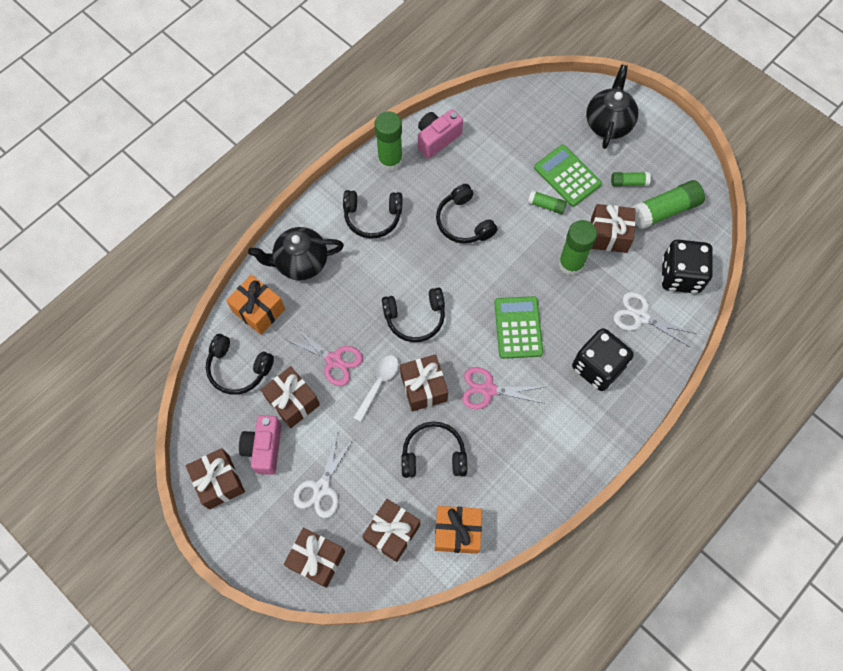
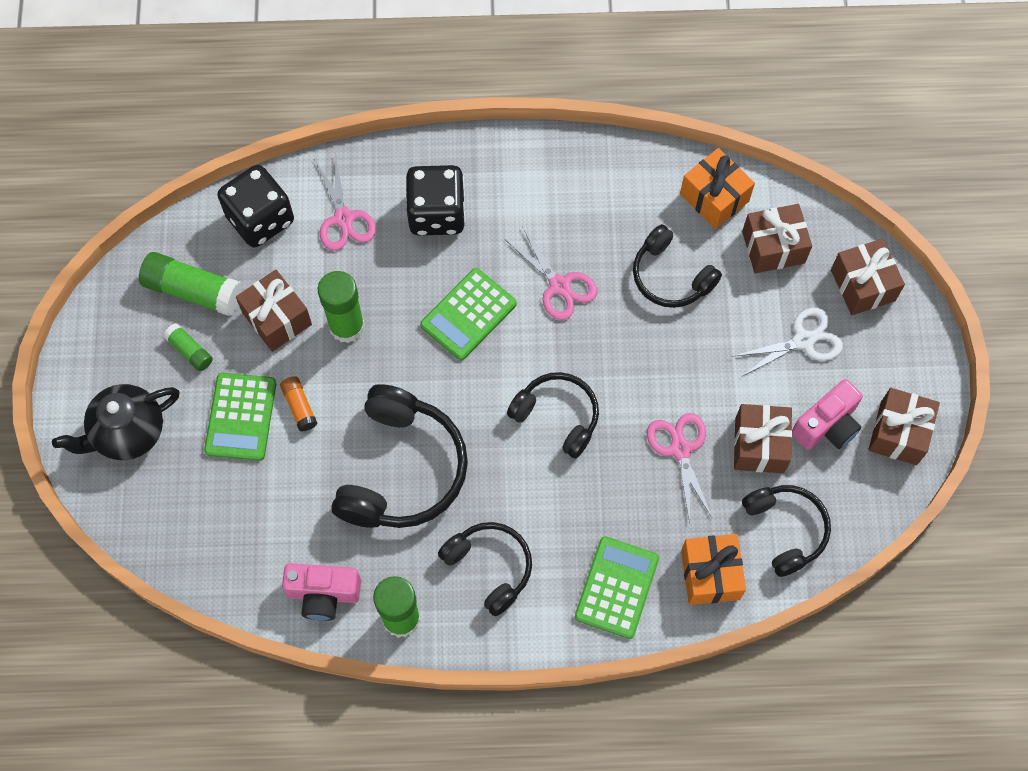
camera: 135 degrees left, 0 degrees up
black teapot [248,227,344,280] -> green calculator [575,536,659,639]
white spoon [353,355,399,422] -> none
brown gift [400,354,448,411] -> none
black headphones [436,184,498,244] -> black headphones [331,384,468,528], size x1.61
green glue stick [528,190,567,214] -> orange glue stick [280,376,317,432]
white scissors [614,292,696,347] -> pink scissors [314,153,376,251]

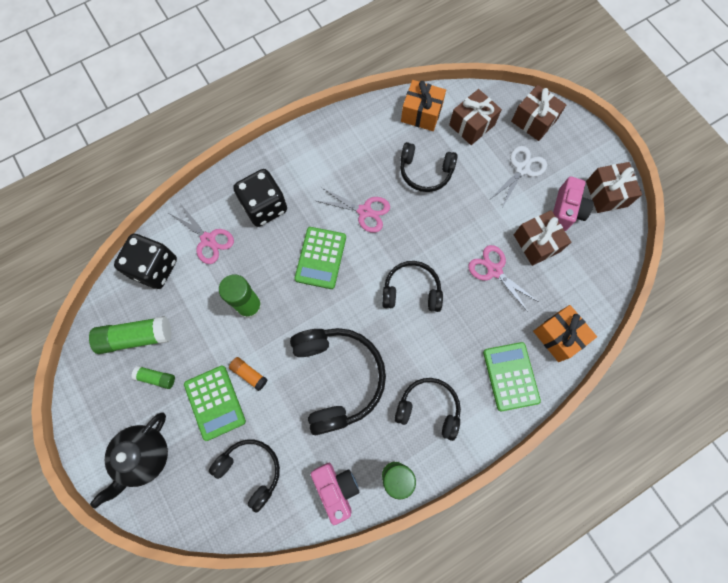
camera: 30 degrees left, 5 degrees up
brown gift [236,270,312,352] -> none
pink camera [282,563,361,621] -> pink camera turned 90 degrees counterclockwise [311,463,359,525]
black headphones [742,485,831,577] -> black headphones moved to [209,440,280,513]

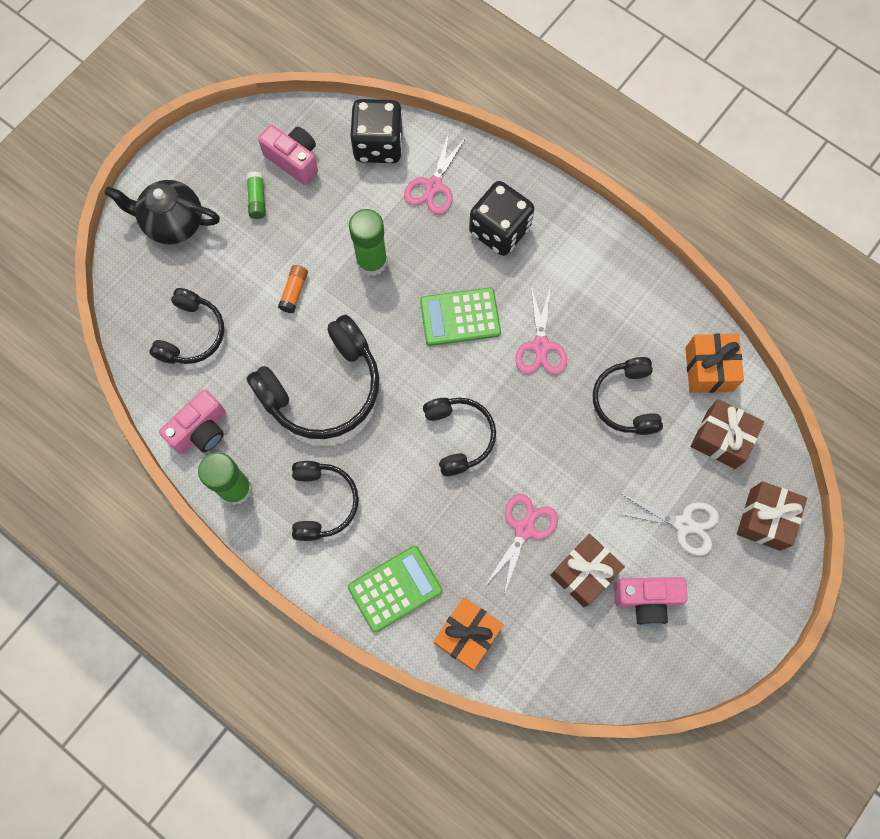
camera: 70 degrees right, 0 degrees up
green glue stick [89,316,172,354] -> pink camera [258,125,318,185]
green calculator [184,366,246,441] -> none
brown gift [586,162,642,213] -> none

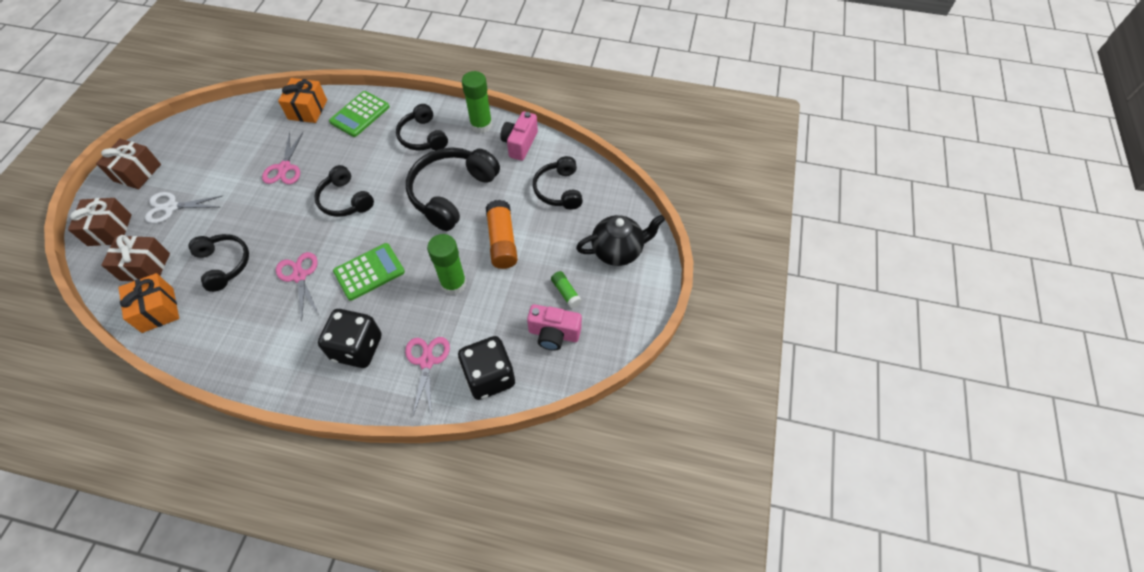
camera: 155 degrees right, 15 degrees down
orange glue stick [278,265,308,313] -> orange glue stick [486,200,518,269], size x1.86
brown gift [550,534,625,608] -> brown gift moved to [96,139,161,189]
pink camera [614,577,688,626] -> none

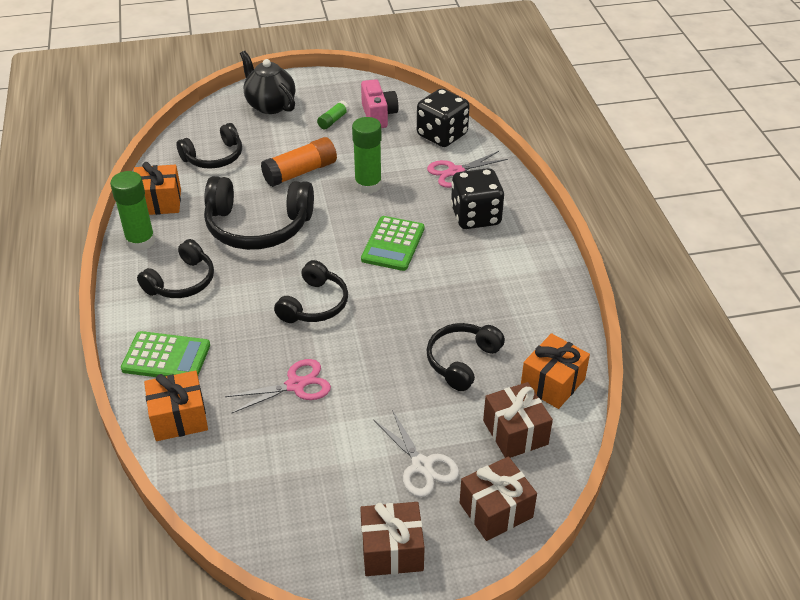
camera: 115 degrees left, 15 degrees down
pink scissors [276,252,319,321] -> none
green calculator [333,243,405,301] -> green calculator turned 105 degrees counterclockwise [361,216,425,271]
pink camera [500,111,538,161] -> orange gift [134,162,181,215]

